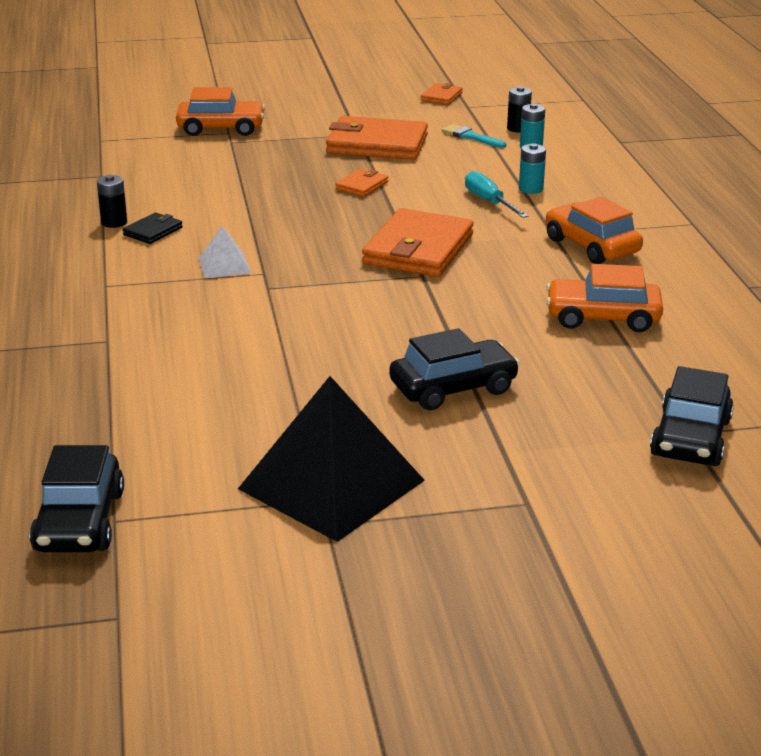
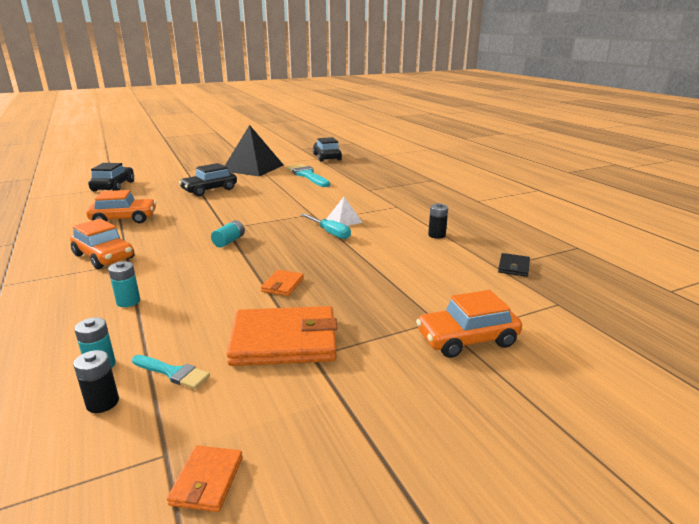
camera: 165 degrees right, 5 degrees down
black wallet [123,212,183,244] -> black wallet moved to [498,253,530,277]
orange wallet [362,208,474,277] -> turquoise battery [211,220,245,248]
turquoise screwdriver [465,171,528,218] -> turquoise screwdriver moved to [301,214,351,239]
none -> turquoise brush [287,164,330,187]

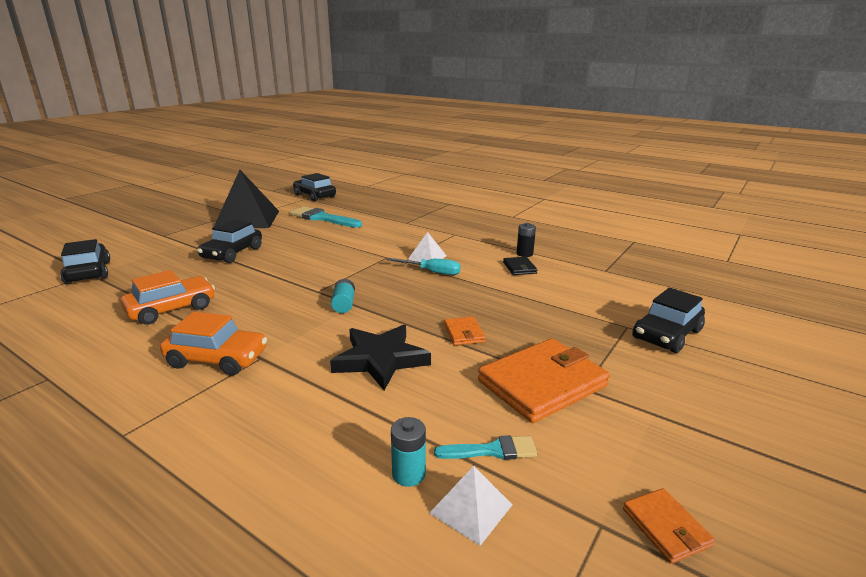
camera: 30 degrees left, 0 degrees up
black battery [73,350,119,413] -> white pyramid [430,466,513,546]
turquoise battery [108,261,140,307] -> none
orange car [416,290,522,358] -> black car [632,288,705,353]
black wallet [498,253,530,277] -> black wallet moved to [503,257,537,275]
none -> black star [330,325,431,391]

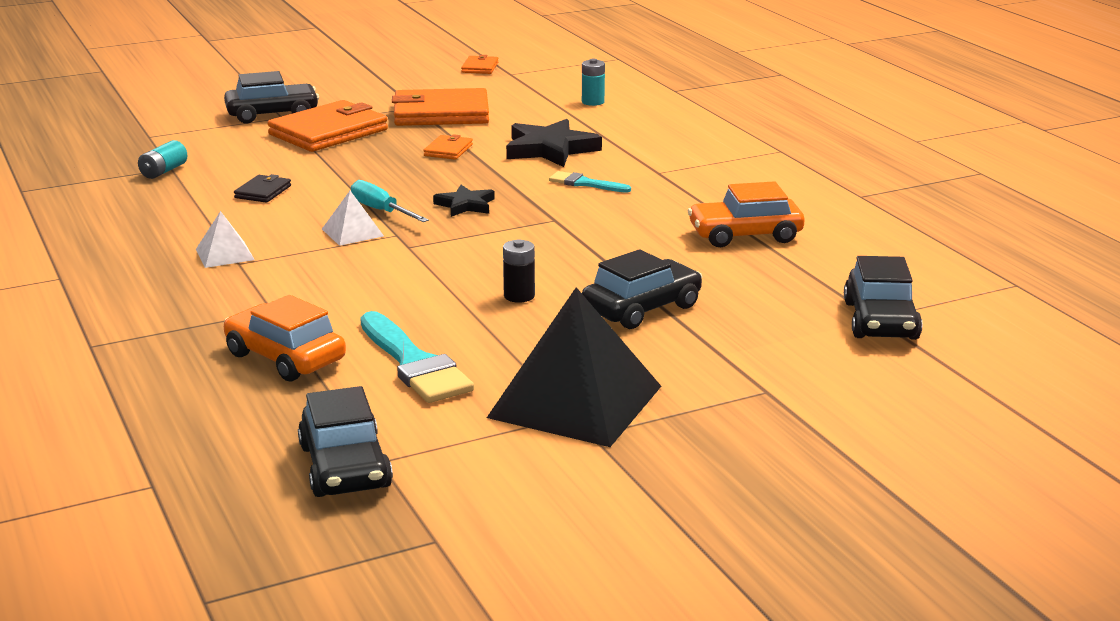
camera: 150 degrees left, 0 degrees up
orange car [160,312,267,376] -> orange car moved to [224,295,346,381]
turquoise battery [331,279,355,313] -> turquoise battery moved to [138,140,188,179]
white pyramid [430,466,513,546] -> white pyramid moved to [196,211,255,268]
turquoise brush [434,435,537,460] -> turquoise brush moved to [549,171,631,193]
black battery [516,223,536,257] -> black battery moved to [503,239,535,303]
none -> orange wallet [267,100,388,152]
none -> black star [433,185,495,217]

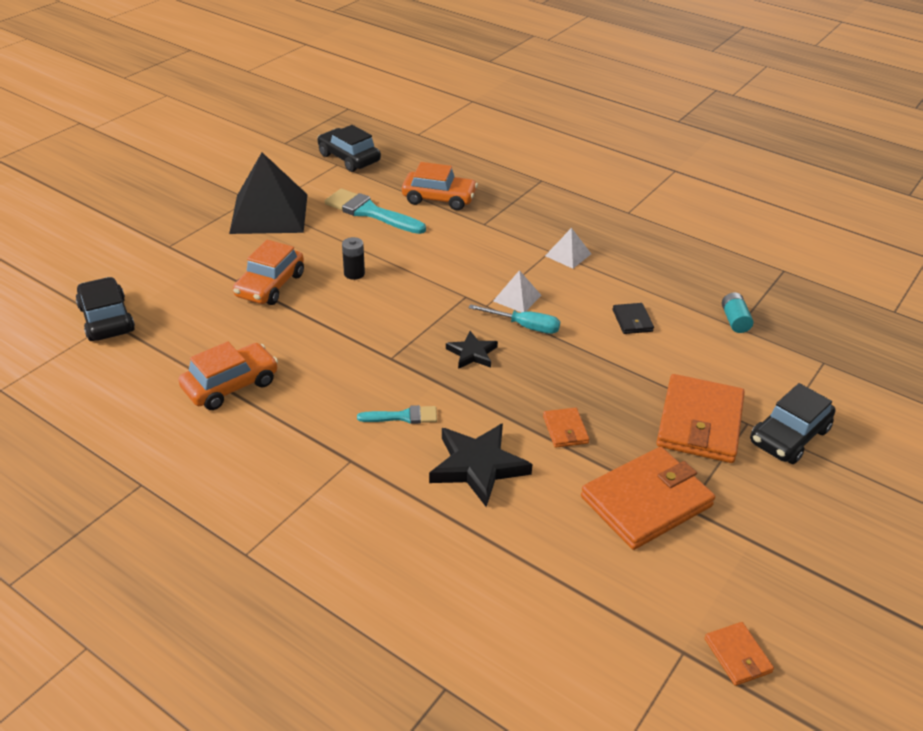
camera: 150 degrees right, 15 degrees up
turquoise battery [582,59,605,106] -> none
black car [582,249,702,329] -> orange car [233,240,304,305]

